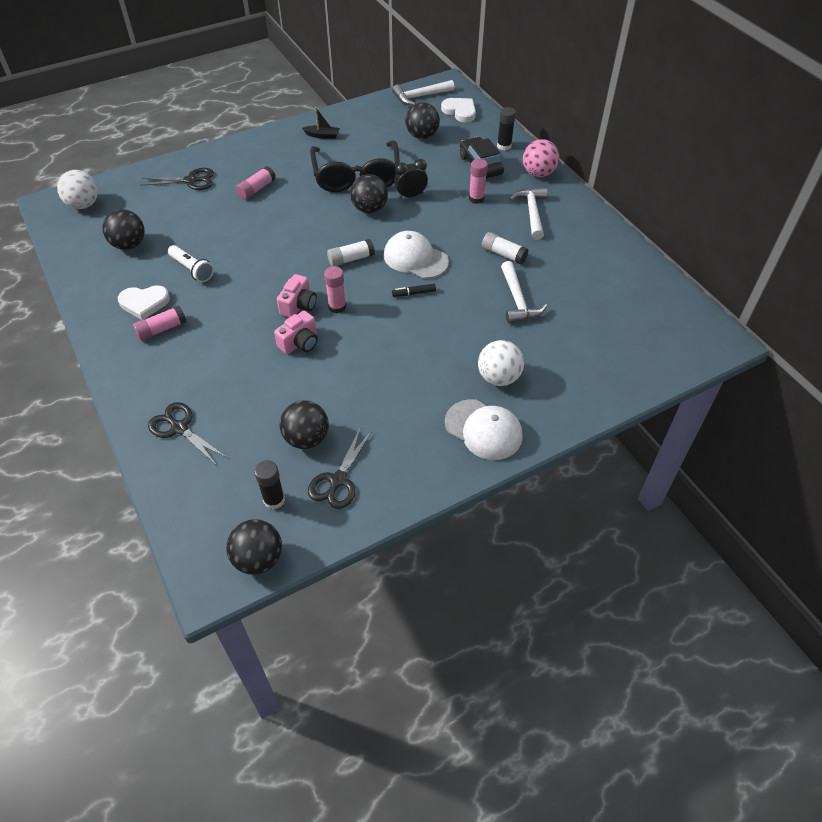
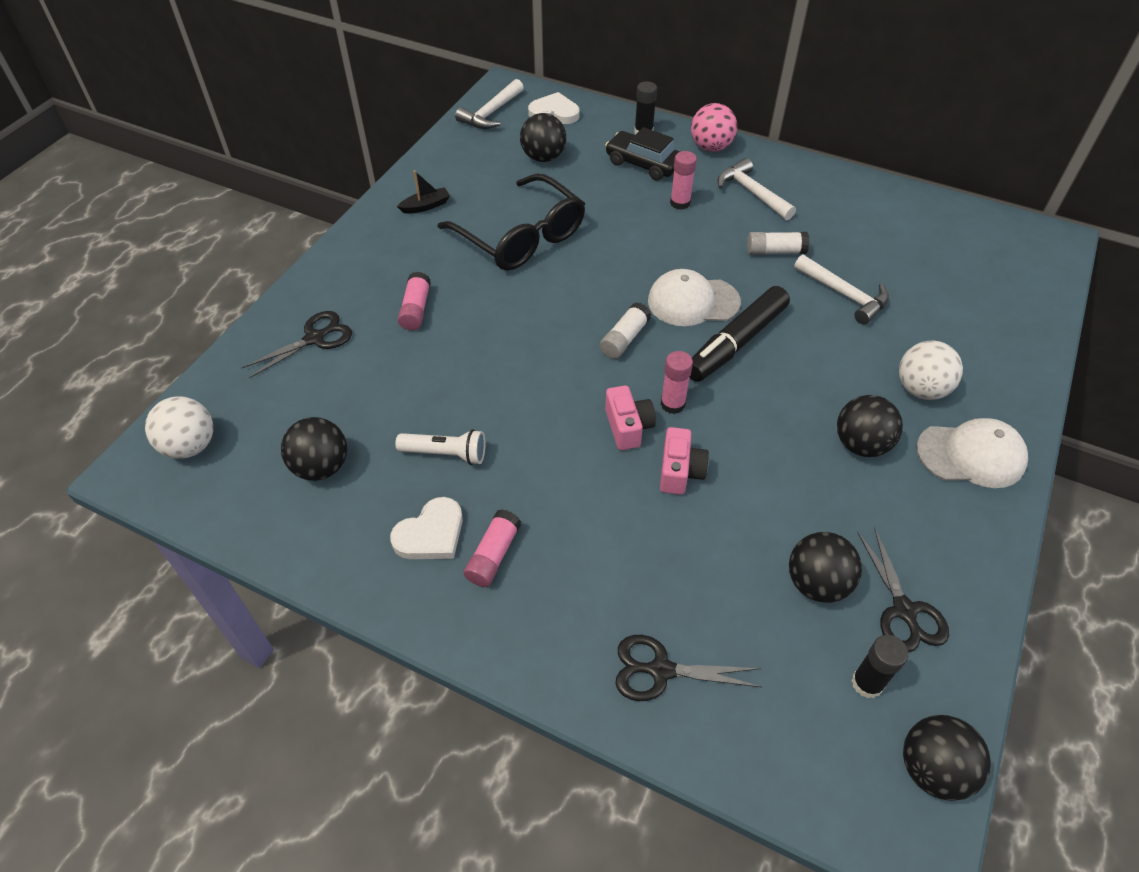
camera: 35 degrees left, 0 degrees up
black ball [350,174,388,213] -> black ball moved to [837,395,903,457]
black marker [392,283,436,297] -> black marker [690,286,790,382], size x2.43
black clock [394,159,428,198] -> none

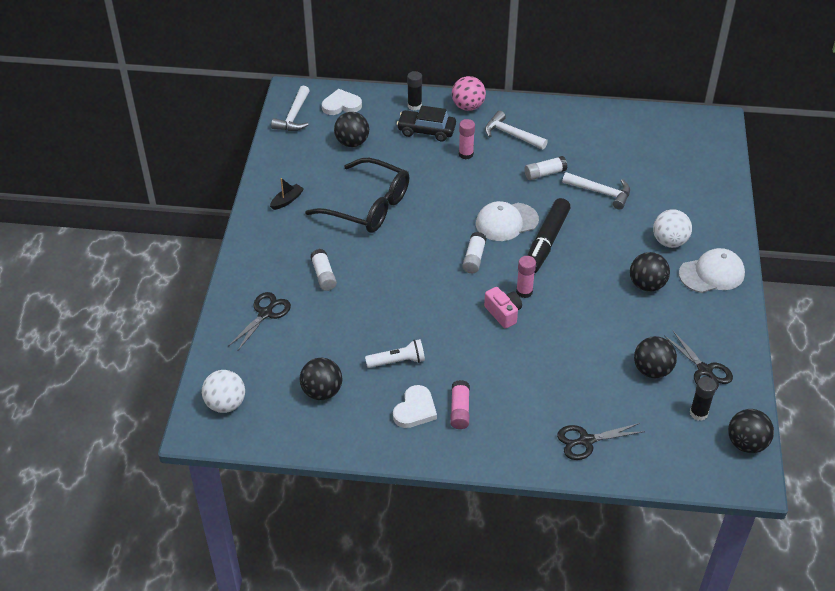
camera: 20 degrees left, 5 degrees down
pink glue stick [398,272,431,330] -> white glue stick [310,249,337,291]
pink camera [660,427,709,495] -> none

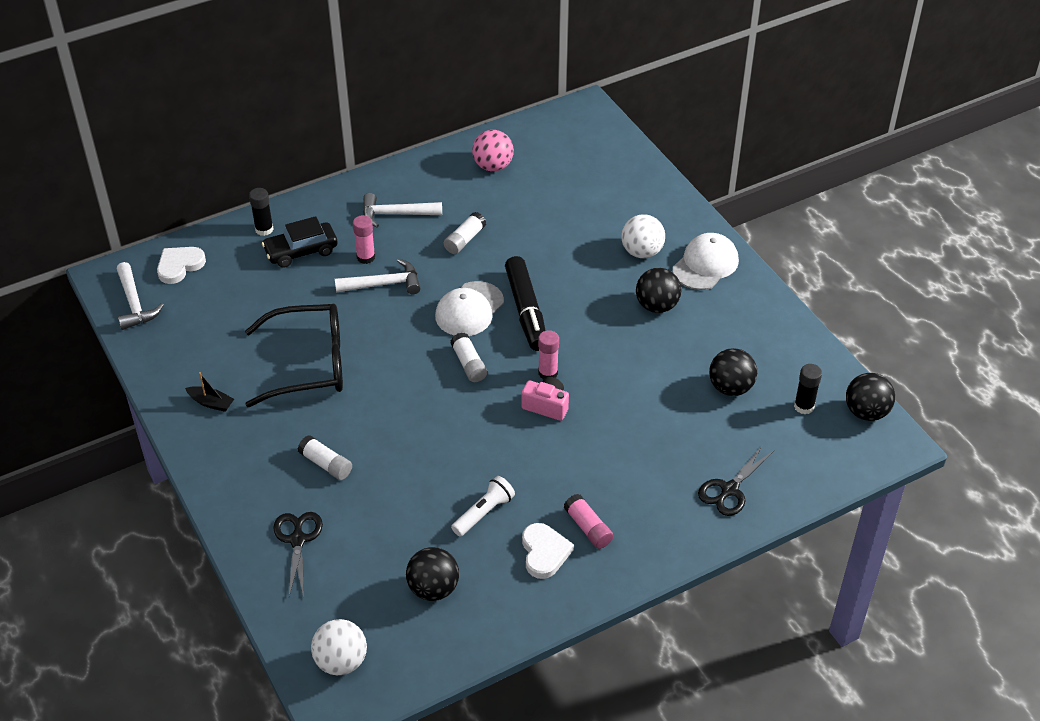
camera: 35 degrees left, 0 degrees up
black boat [270,178,304,210] -> black boat turned 105 degrees clockwise [185,372,234,412]
black ball [334,112,369,147] -> none
pink ball [452,76,486,111] -> pink ball moved to [472,130,514,171]
white hammer [562,172,630,210] -> white hammer moved to [335,259,421,294]
black scissors [664,330,733,390] -> none

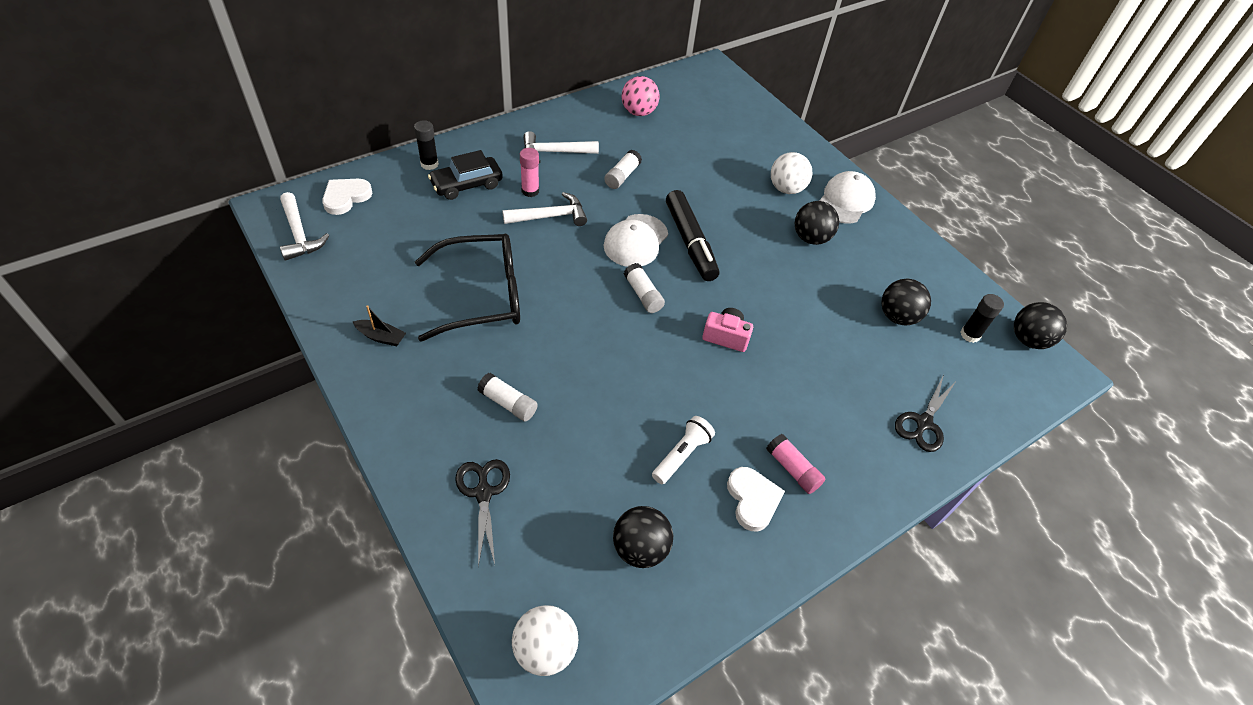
camera: 10 degrees left, 5 degrees up
pink glue stick [538,330,559,380] -> none

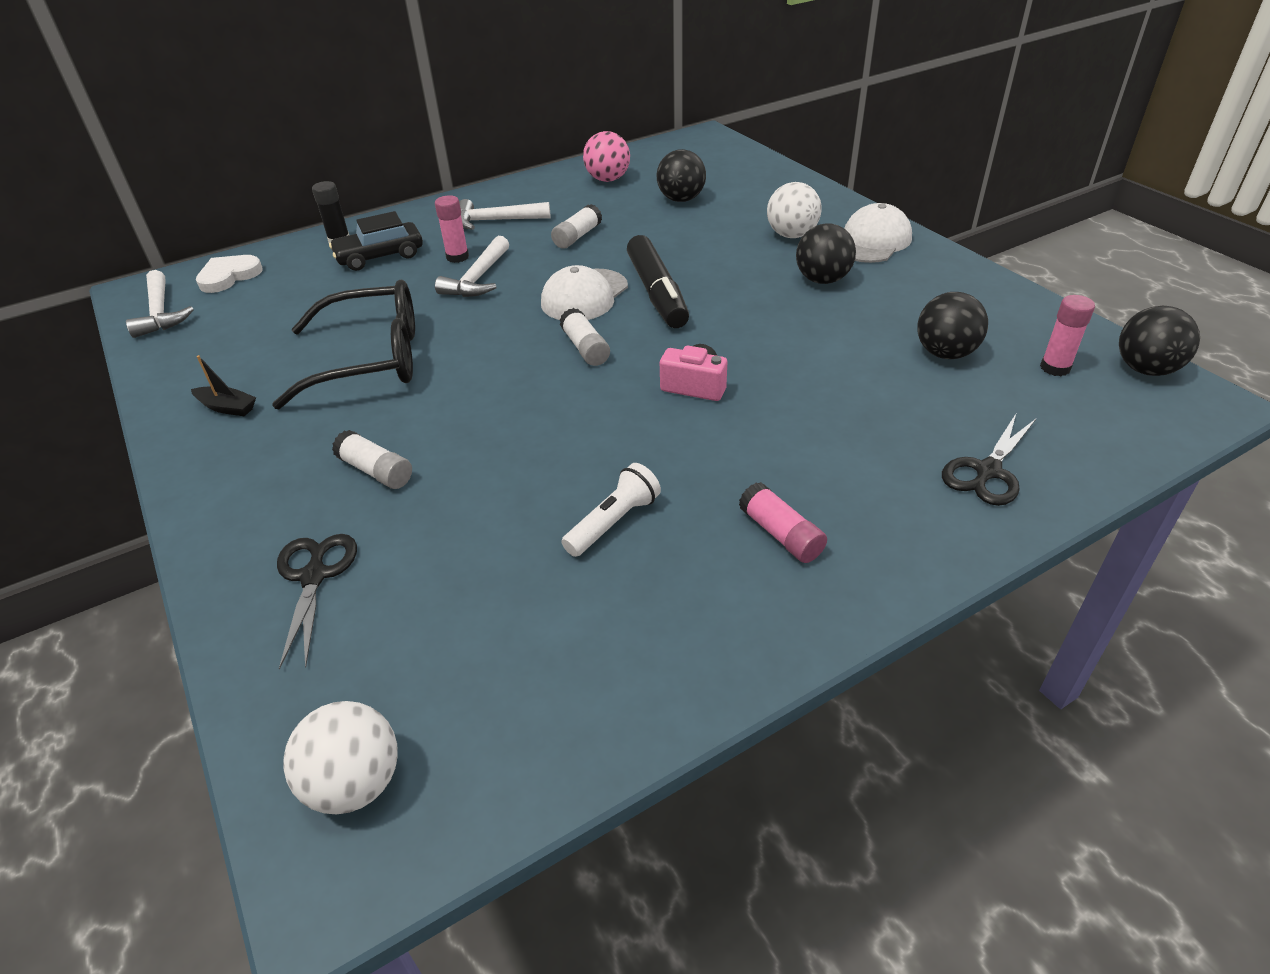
camera: 10 degrees right, 10 degrees down
white hammer [503,192,587,226] -> white hammer turned 120 degrees clockwise [435,236,509,297]
black ball [613,506,673,568] -> black ball moved to [657,149,706,202]
white heart [727,467,785,531] -> none
black glue stick [960,294,1004,343] -> pink glue stick [1040,295,1095,376]

